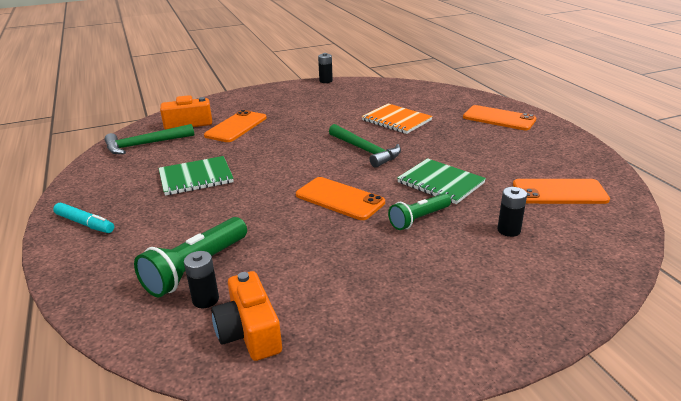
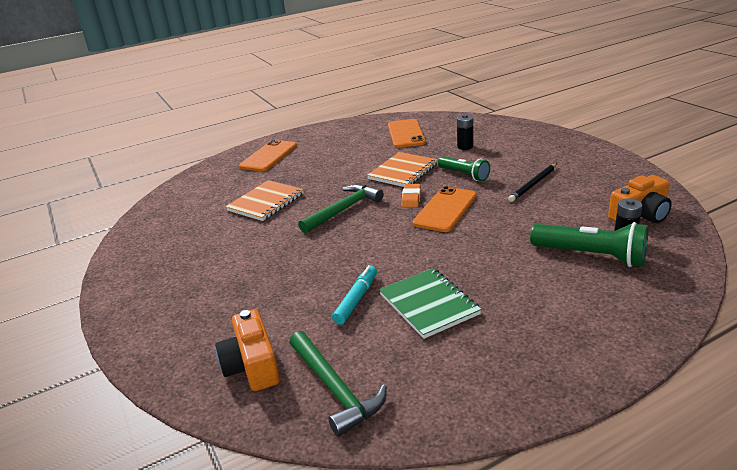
camera: 95 degrees left, 0 degrees up
turquoise marker [53,203,114,233] -> turquoise marker moved to [332,265,377,325]
orange phone [204,110,267,142] -> none
black battery [318,53,333,83] -> none
green notebook [397,158,486,204] -> orange notebook [367,152,438,187]
none -> orange eraser [401,184,421,207]
none -> black pencil [508,163,557,202]

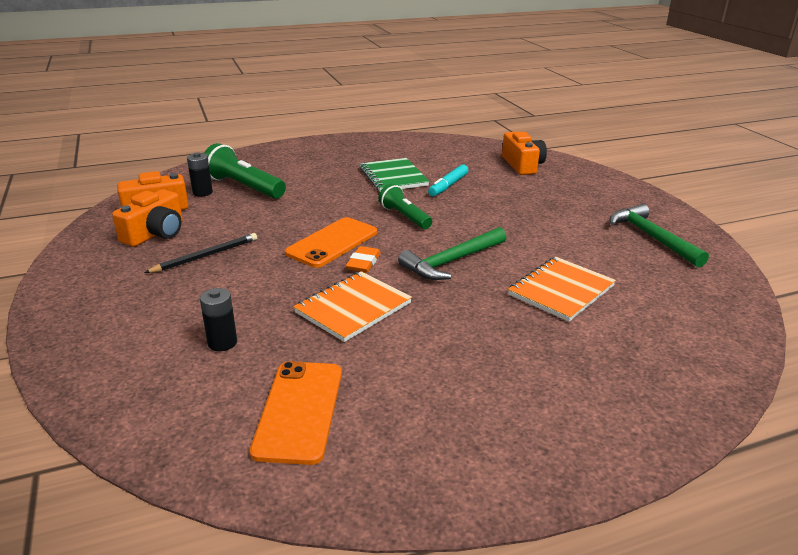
camera: 175 degrees left, 0 degrees up
orange phone [239,140,297,172] -> none
green hammer [289,331,387,437] -> green hammer moved to [610,204,709,267]
green flashlight [438,156,490,181] -> green flashlight moved to [378,184,432,229]
none -> orange camera [112,189,183,247]

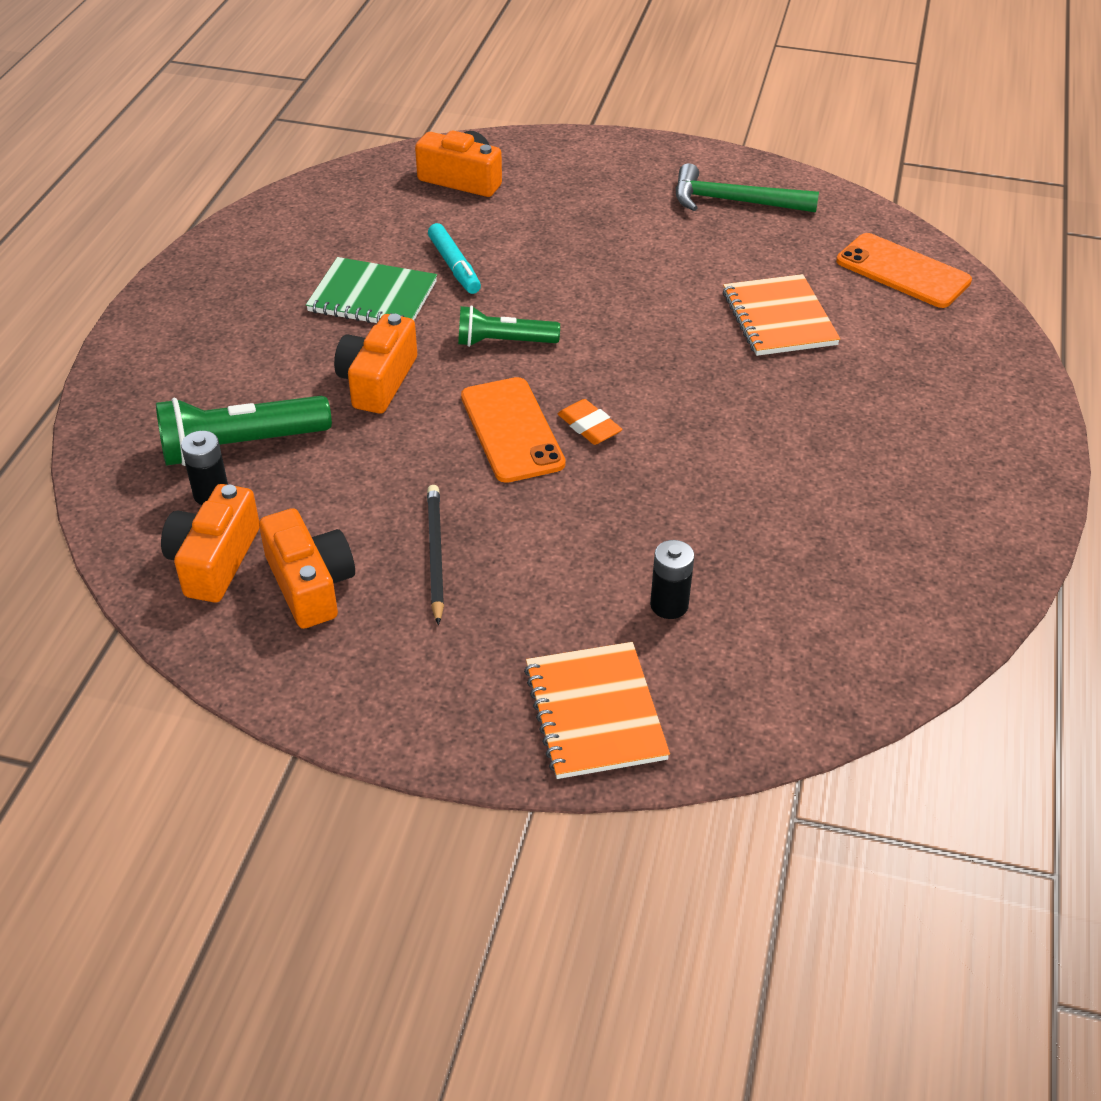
camera: 55 degrees left, 15 degrees up
orange phone [250,361,342,465] -> orange phone moved to [836,233,972,308]
orange notebook [293,271,412,342] -> orange notebook moved to [524,642,670,779]
green hammer [398,227,506,280] -> none
none -> orange camera [334,314,417,413]

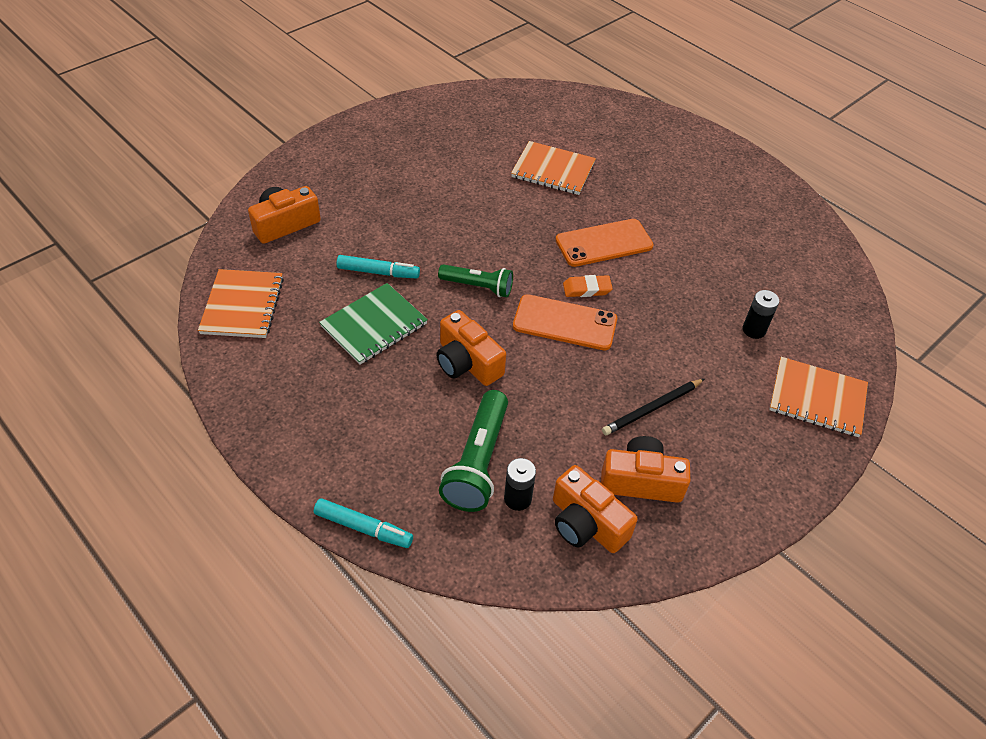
camera: 60 degrees left, 5 degrees up
black pencil [427,485,444,625] -> black pencil turned 60 degrees counterclockwise [602,379,704,435]
green flashlight [458,305,560,347] -> green flashlight turned 105 degrees counterclockwise [438,264,513,297]
green hammer [676,163,819,212] -> none
orange phone [836,233,972,308] -> orange phone moved to [555,219,654,267]
none -> orange notebook [198,269,284,338]
none -> turquoise marker [314,498,413,548]

